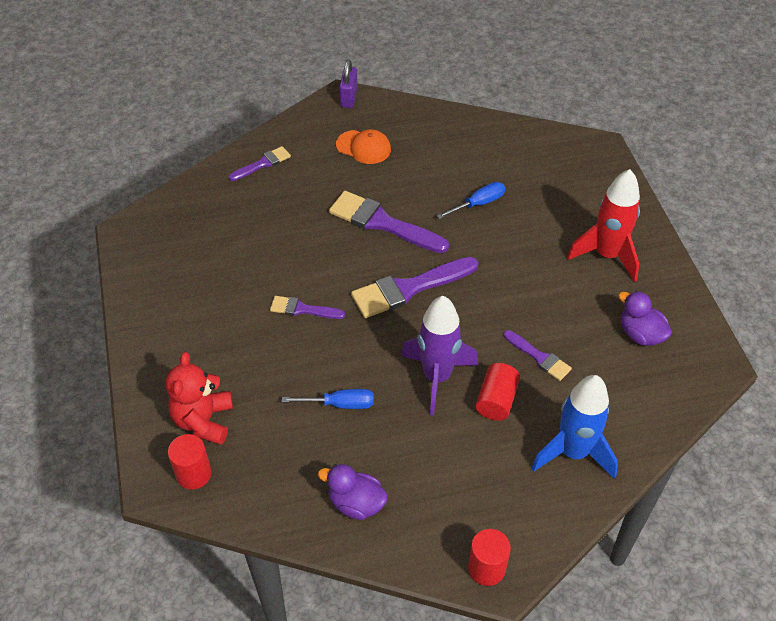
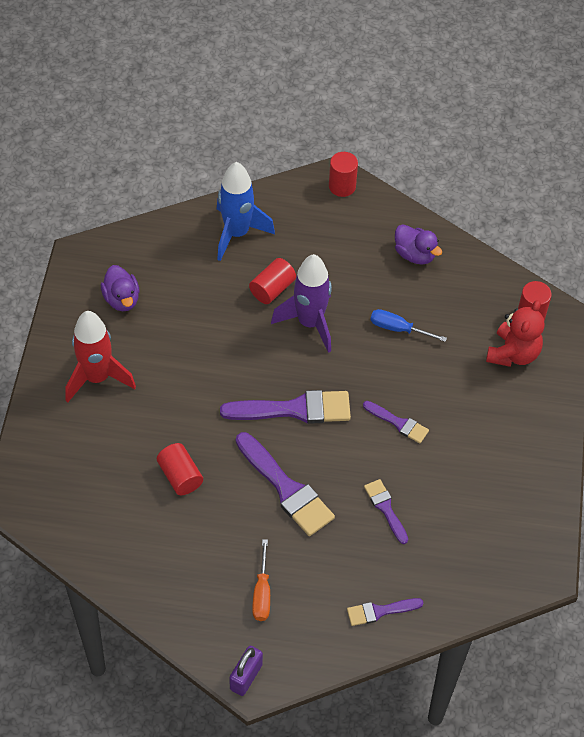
camera: 160 degrees left, 5 degrees up
orange cap [336,129,391,164] -> orange screwdriver [252,539,270,621]
blue screwdriver [437,182,505,219] -> red cylinder [156,443,203,495]
purple brush [504,330,572,381] -> purple brush moved to [364,479,408,544]

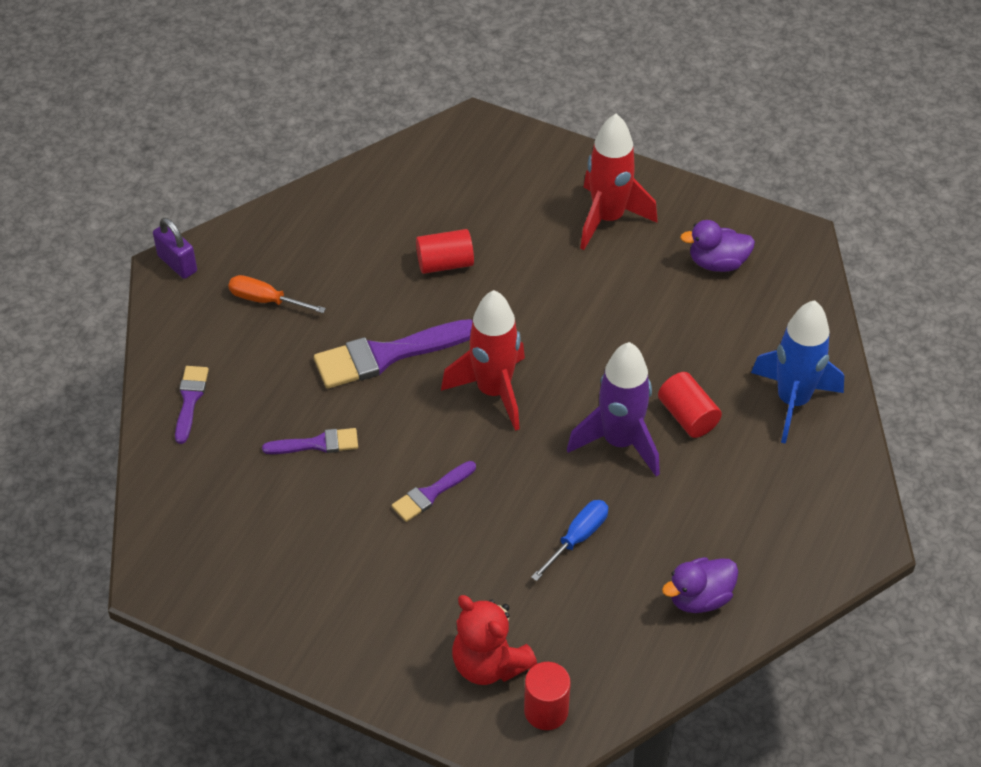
camera: 110 degrees right, 5 degrees down
purple brush [220,390,351,424] -> red rocket [441,290,525,431]
red cylinder [329,152,358,197] -> none

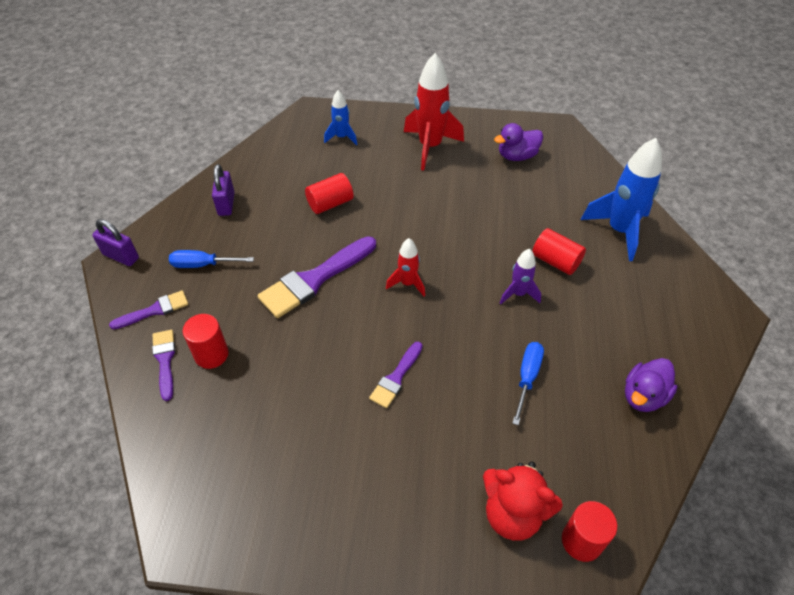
camera: 20 degrees left, 0 degrees up
orange screwdriver [228,275,326,313] -> blue screwdriver [169,250,254,268]
purple brush [262,428,358,454] -> purple brush moved to [109,290,188,330]
red rocket [441,290,525,431] -> red rocket [386,238,425,297], size x0.54
purple rocket [567,342,660,477] -> purple rocket [500,249,541,304], size x0.54
none -> red cylinder [183,314,229,369]
none -> purple padlock [212,164,235,216]
none -> blue rocket [324,90,357,145]

